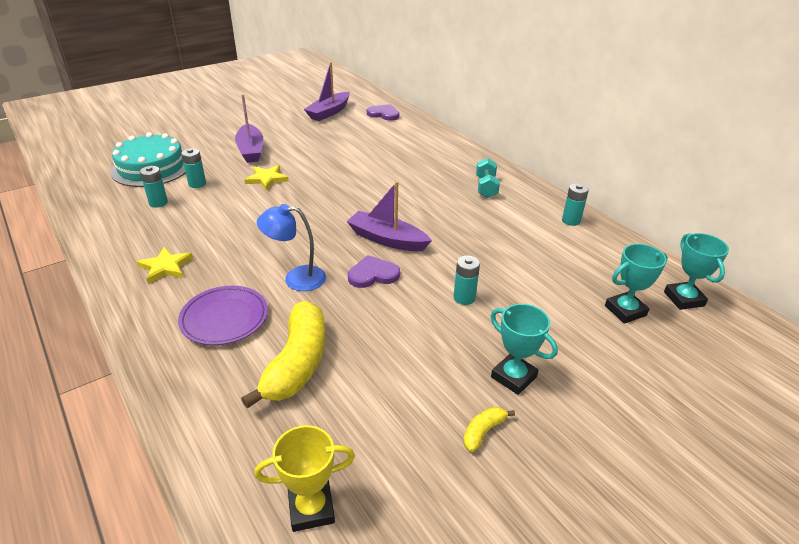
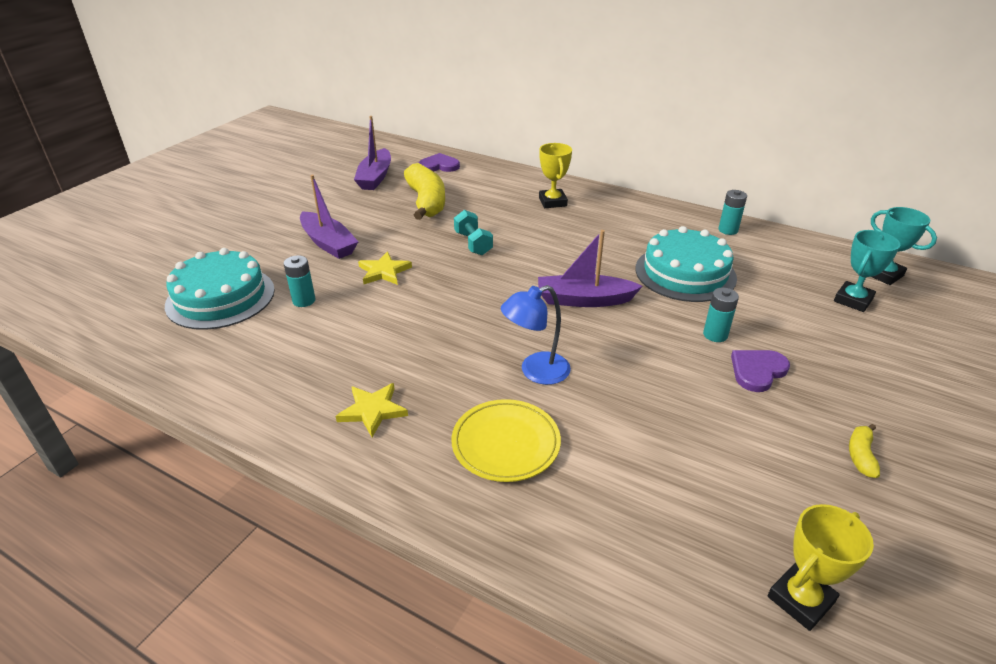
camera: 25 degrees left, 0 degrees up
turquoise battery [140,166,168,208] -> none
purple plate [178,286,268,345] -> yellow plate [451,399,561,482]
yellow banana [241,301,325,408] -> yellow banana moved to [404,163,445,220]
purple heart [348,255,400,288] -> purple heart moved to [731,350,790,392]
turquoise dumbbell [476,158,500,198] -> turquoise dumbbell moved to [454,210,493,255]
turquoise trophy [490,304,558,395] -> none
none -> yellow trophy [539,143,572,208]
none -> turquoise cake [635,226,737,302]

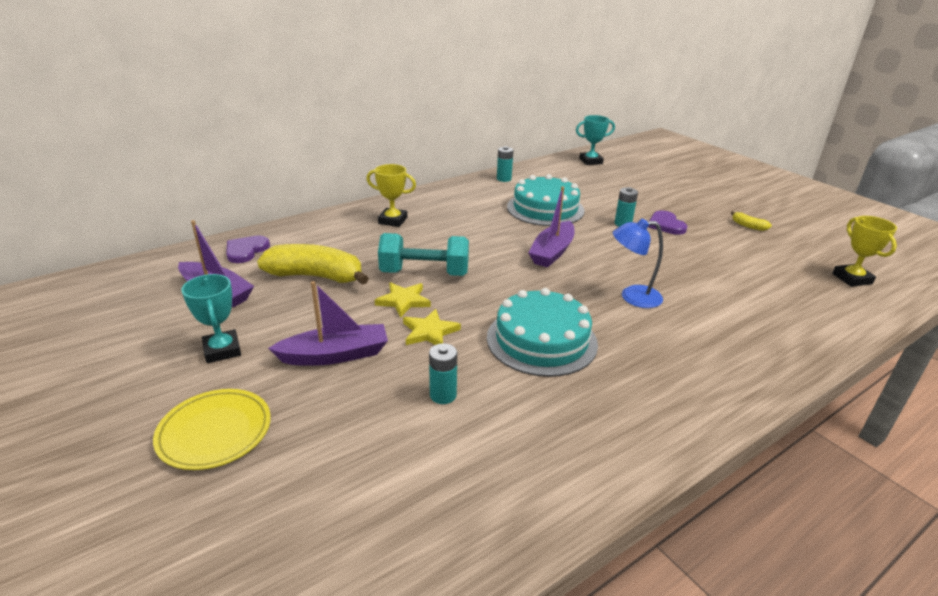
camera: 65 degrees left, 5 degrees down
turquoise cake [165,248,275,330] -> turquoise cake moved to [487,288,598,377]
yellow star [335,383,408,437] -> yellow star moved to [375,282,431,318]
yellow plate [451,399,561,482] -> yellow plate moved to [153,389,271,470]
turquoise dumbbell [454,210,493,255] -> turquoise dumbbell [378,233,469,276], size x1.61
blue lamp [501,285,571,385] -> blue lamp turned 90 degrees clockwise [613,218,663,308]
turquoise trophy [834,230,900,312] -> turquoise trophy moved to [181,274,241,363]

